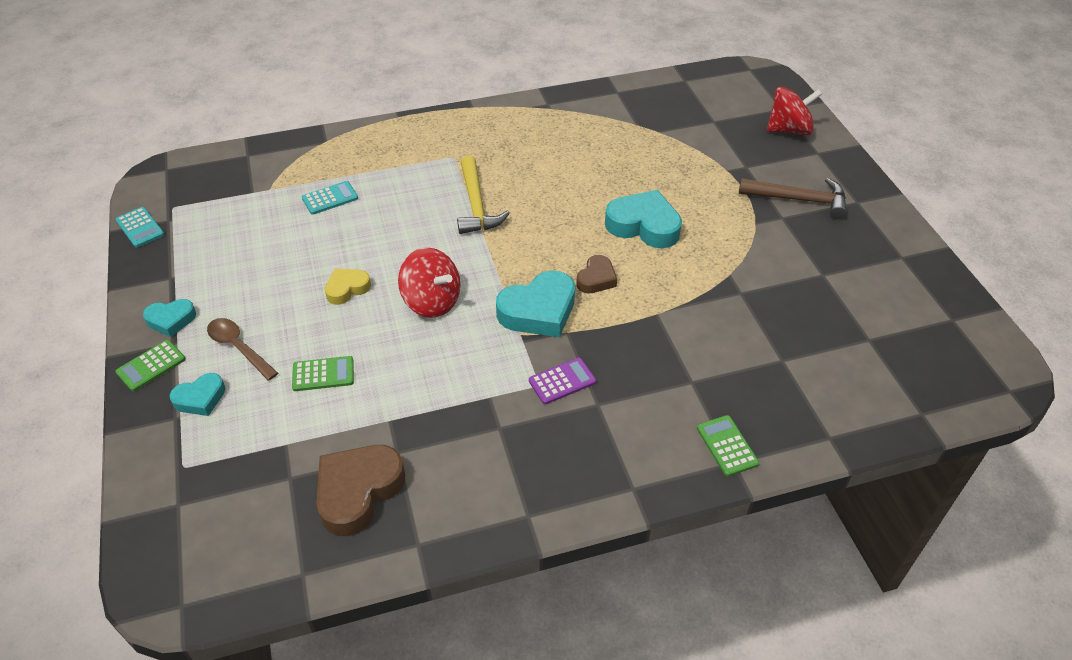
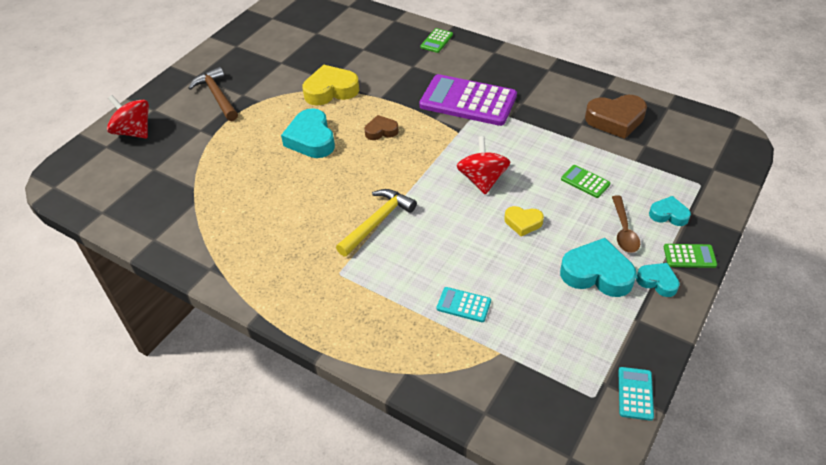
camera: 130 degrees left, 0 degrees up
turquoise heart [496,271,575,337] -> turquoise heart moved to [560,238,637,297]
purple calculator [529,358,596,404] -> purple calculator [419,74,517,126], size x2.29
none -> yellow heart [302,65,359,106]

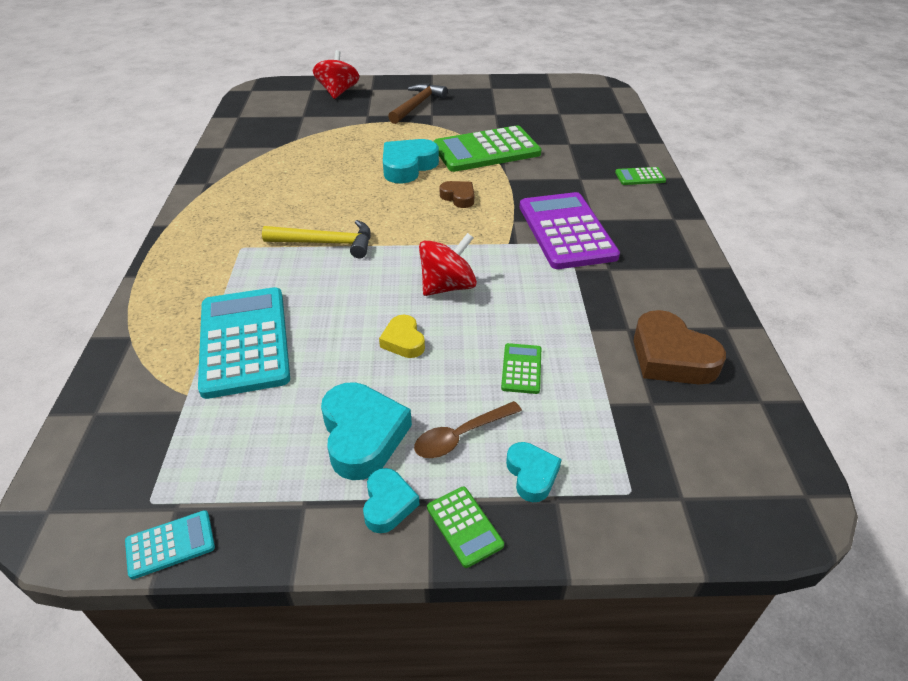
camera: 55 degrees right, 5 degrees down
yellow heart [302,65,359,106] -> green calculator [433,125,541,172]
turquoise calculator [437,287,491,322] -> turquoise calculator [198,287,290,399], size x2.29

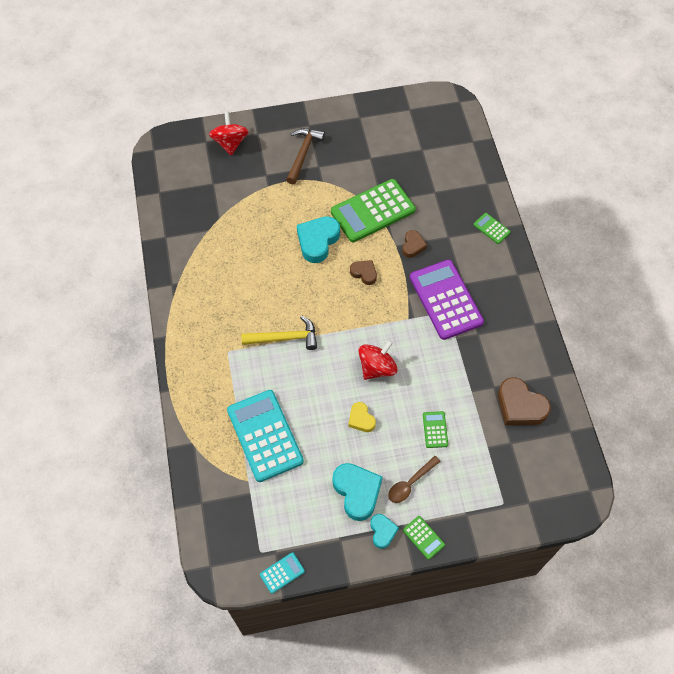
camera: 10 degrees left, 20 degrees up
turquoise heart [506,442,561,502] -> none
green calculator [615,167,666,185] -> green calculator turned 60 degrees clockwise [474,213,511,244]
none -> brown heart [402,230,427,258]

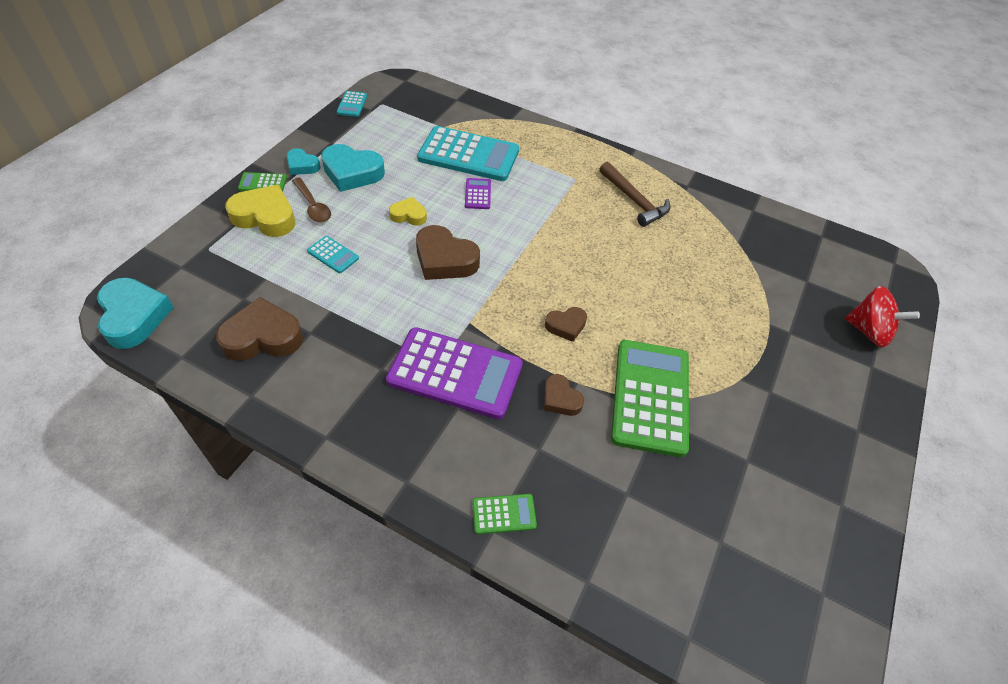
camera: 125 degrees right, 10 degrees down
yellow hammer [241,316,317,350] -> none
brown hammer [286,128,325,184] -> brown hammer moved to [599,162,670,227]
turquoise heart [297,216,340,263] -> turquoise heart moved to [97,278,174,349]
red spinning top [358,340,397,380] -> brown heart [416,225,480,280]
brown spoon [388,456,441,503] -> brown spoon turned 150 degrees clockwise [292,177,331,222]
green calculator [423,411,448,448] -> turquoise calculator [307,236,359,273]
none -> yellow heart [226,185,295,237]
none -> purple calculator [465,178,491,209]

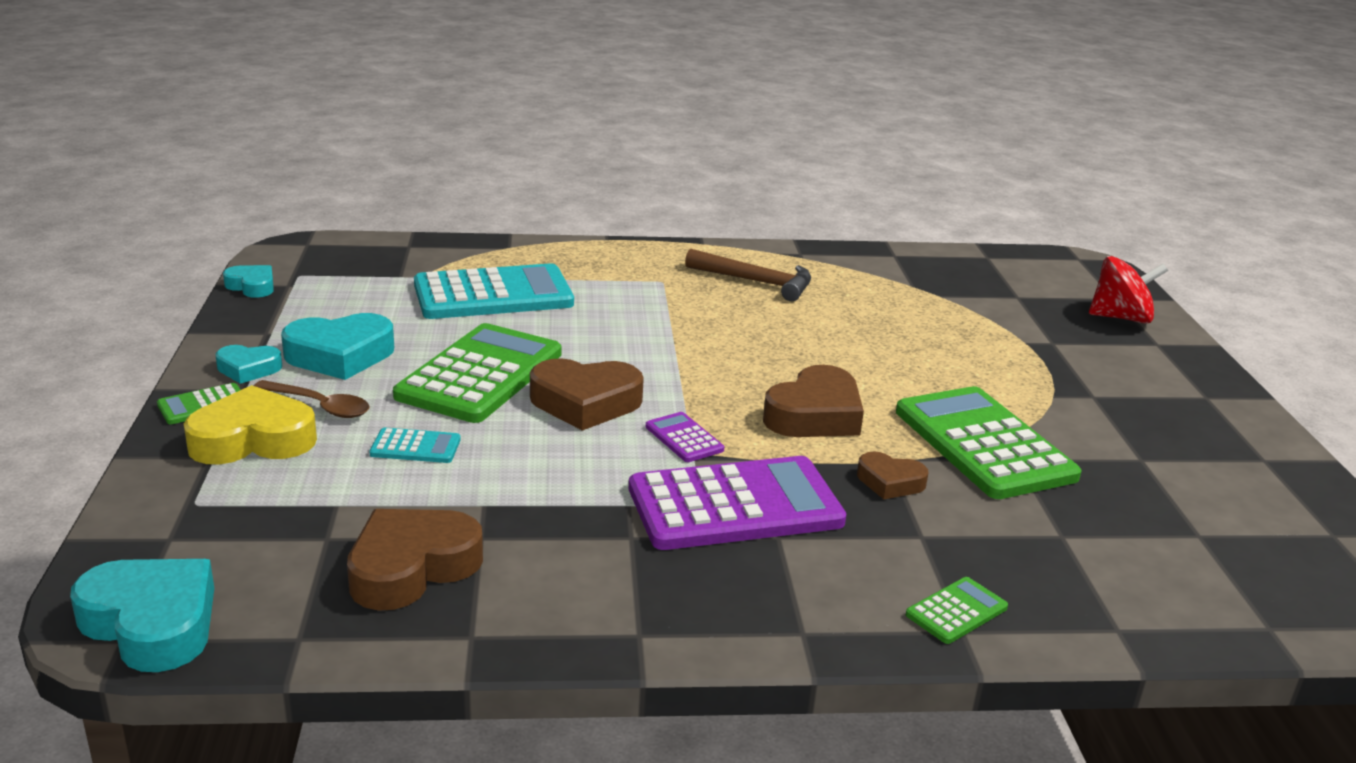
camera: 30 degrees left, 25 degrees down
turquoise calculator [337,91,367,117] -> turquoise heart [223,265,274,298]
yellow heart [389,197,427,226] -> green calculator [393,323,562,423]
purple calculator [465,178,491,209] -> purple calculator moved to [646,412,724,462]
brown heart [545,307,587,342] -> brown heart [763,365,864,437], size x1.76

